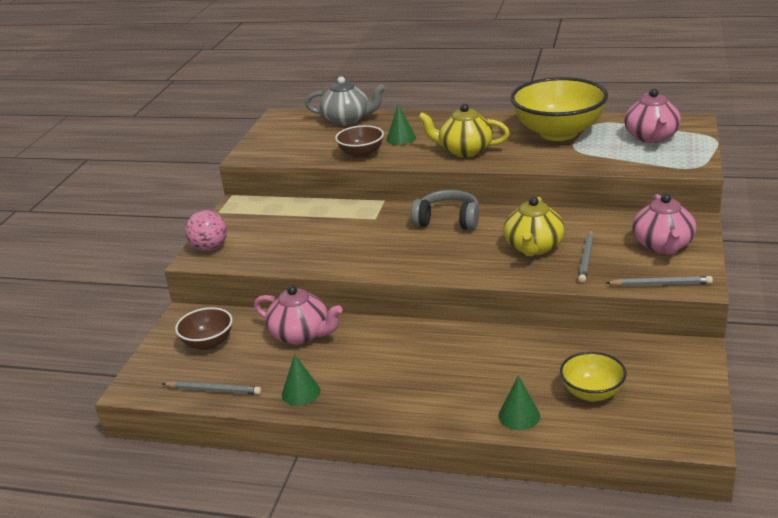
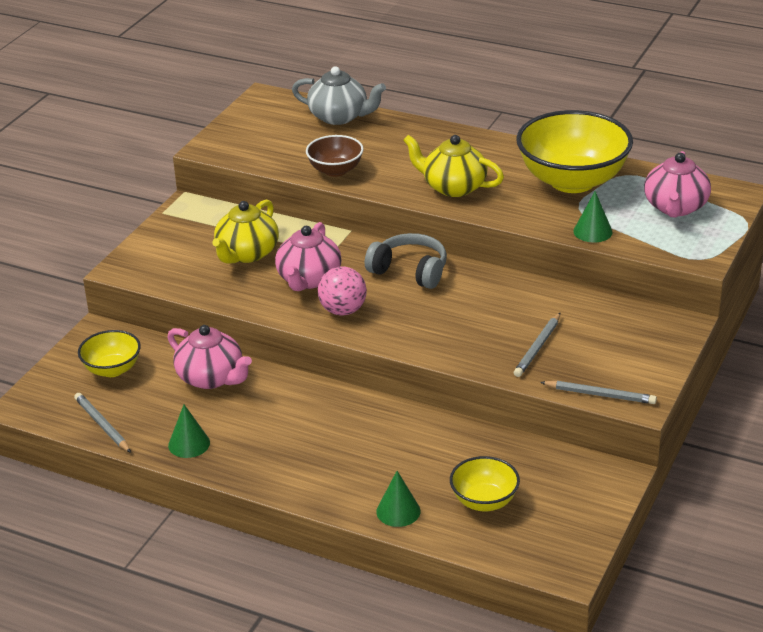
camera: 10 degrees right, 5 degrees up
grey pencil [162,381,262,395] -> grey pencil turned 150 degrees counterclockwise [74,393,131,453]
brown bowl [175,307,233,350] -> yellow bowl [78,330,141,377]
pink ball [185,210,227,251] -> pink ball moved to [318,266,367,316]
green cone [386,104,416,145] -> green cone moved to [573,191,613,243]
yellow teapot [504,197,565,256] -> yellow teapot moved to [212,200,279,264]
pink teapot [632,194,696,254] -> pink teapot moved to [275,222,341,291]

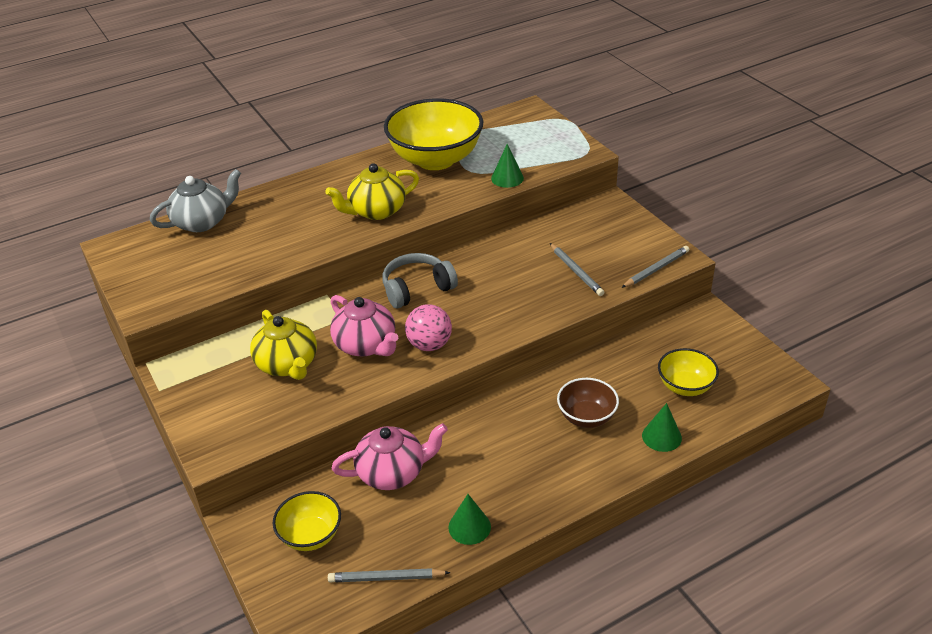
camera: 55 degrees left, 5 degrees up
brown bowl [306,135,364,177] -> brown bowl moved to [557,378,619,428]
pink teapot [644,151,711,218] -> none

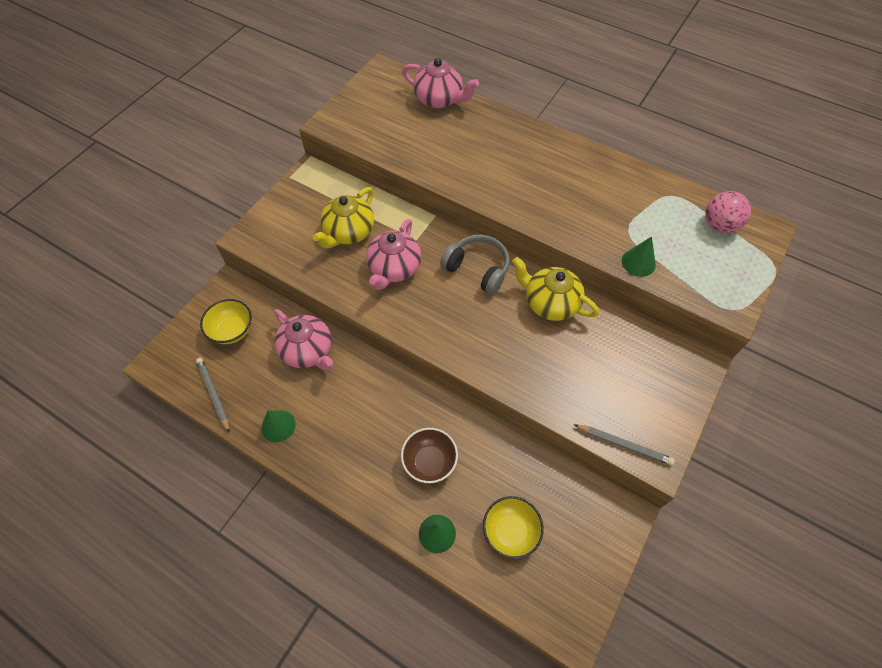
camera: 60 degrees right, 20 degrees up
grey teapot [150,169,241,232] -> pink teapot [402,58,479,109]
yellow teapot [325,163,419,220] -> yellow teapot moved to [512,257,599,321]
yellow bowl [384,98,483,170] -> none
pink ball [405,304,452,351] -> pink ball moved to [705,191,751,233]
grey pencil [550,243,605,296] -> none

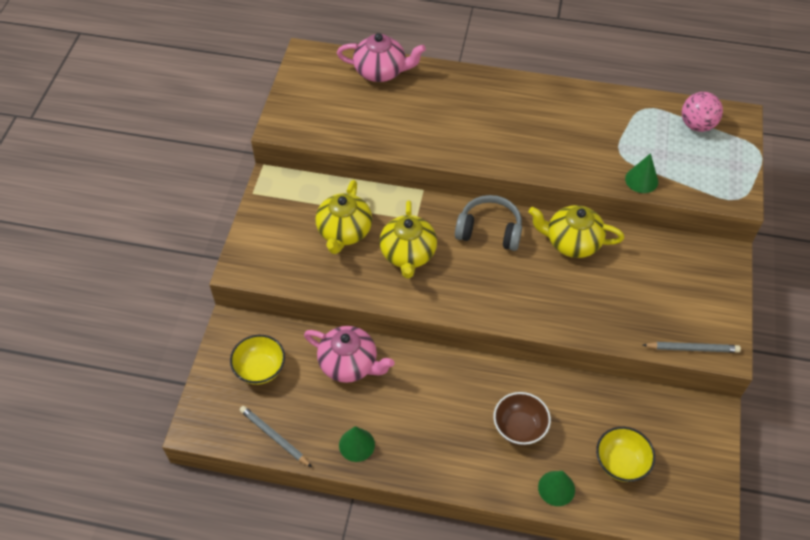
camera: 20 degrees left, 5 degrees down
pink teapot [366,219,421,290] -> yellow teapot [379,200,437,278]

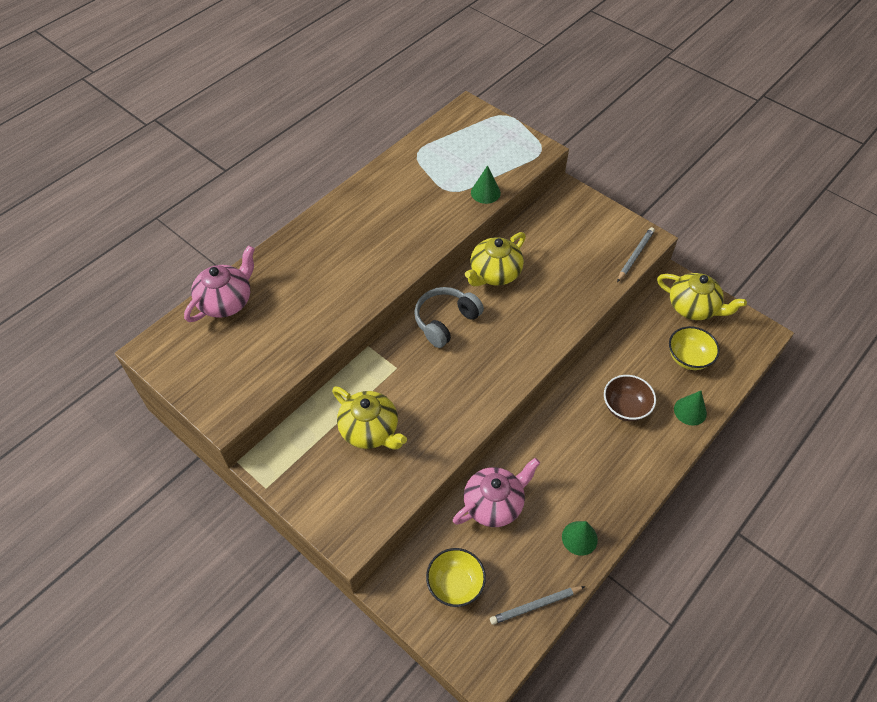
camera: 60 degrees left, 0 degrees up
yellow teapot [379,200,437,278] -> yellow teapot moved to [657,273,747,320]
pink ball [682,92,723,132] -> none

